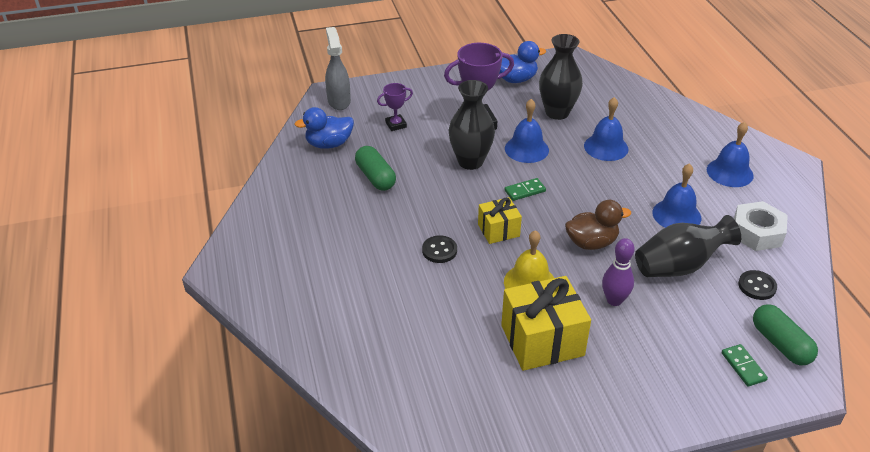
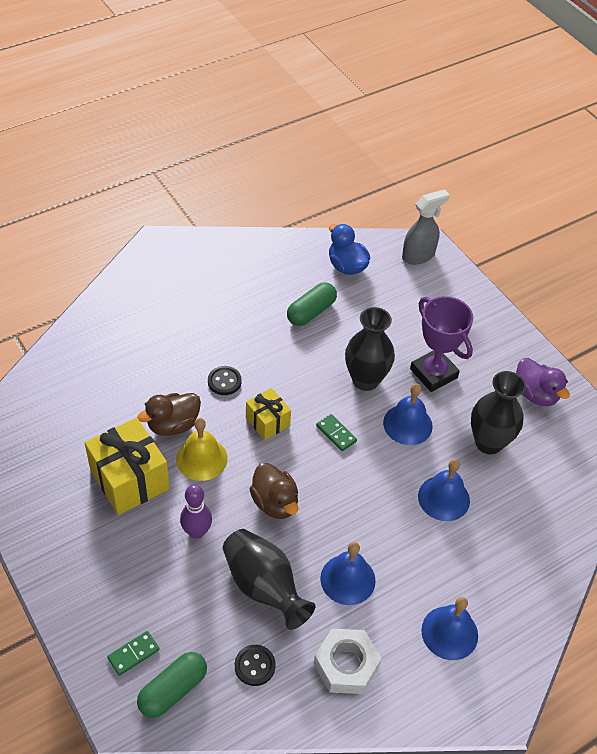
camera: 70 degrees right, 10 degrees up
purple trophy [377,83,413,131] -> none
blue duck [499,41,546,83] -> purple duck [516,358,570,406]
none -> brown duck [137,393,201,436]

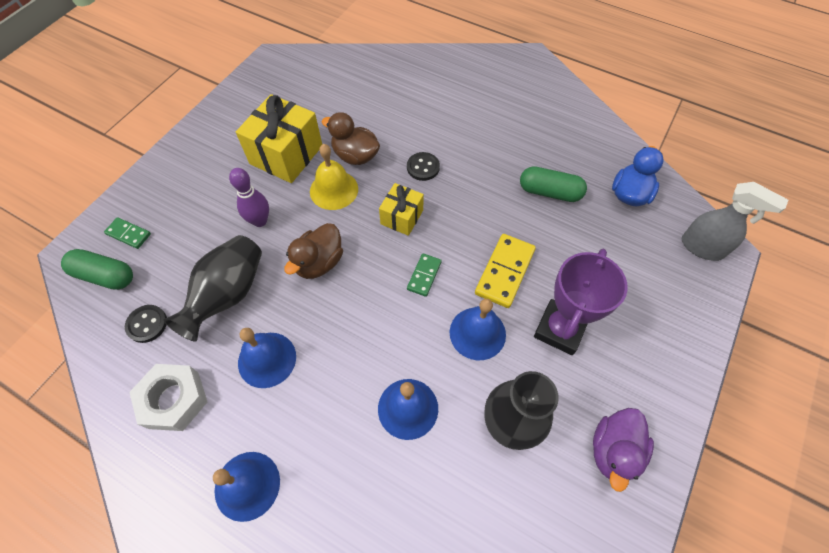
camera: 65 degrees right, 10 degrees up
black vase [345,307,395,391] -> yellow domino [475,234,536,308]

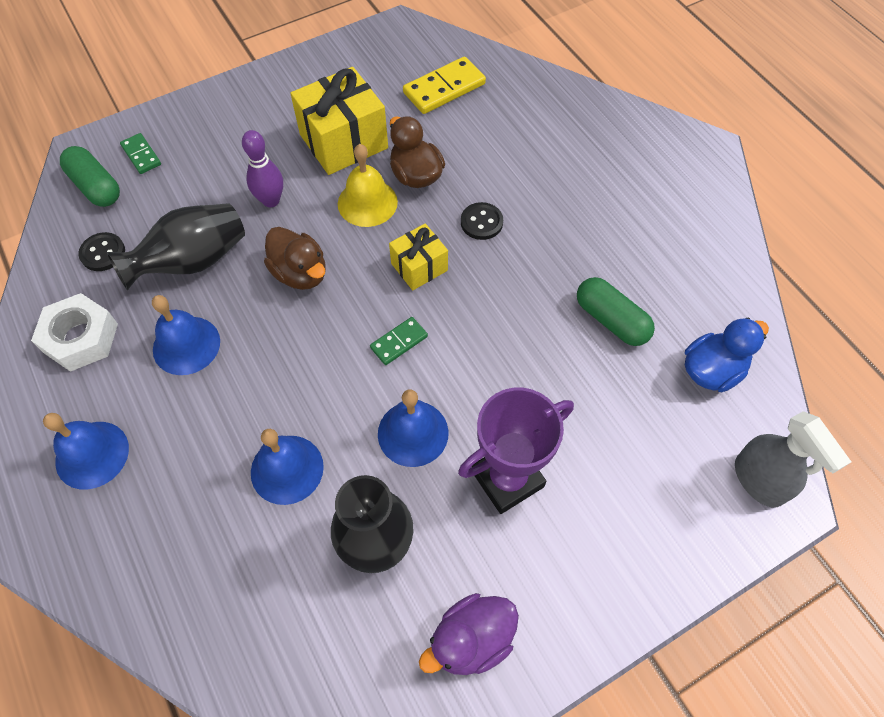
camera: 30 degrees right, 0 degrees up
brown duck [284,223,343,279] -> brown duck turned 105 degrees counterclockwise [264,227,326,290]
yellow domino [475,234,536,308] -> yellow domino moved to [403,57,486,114]

